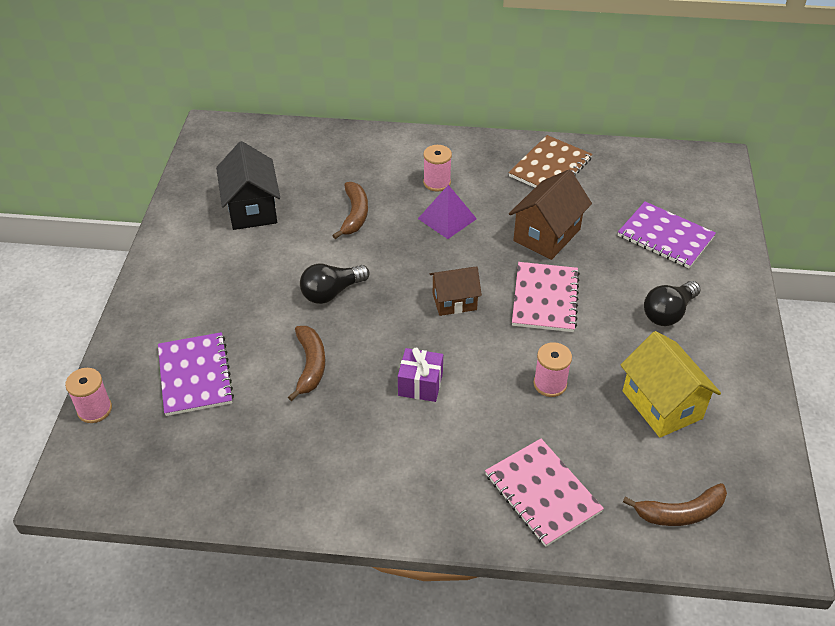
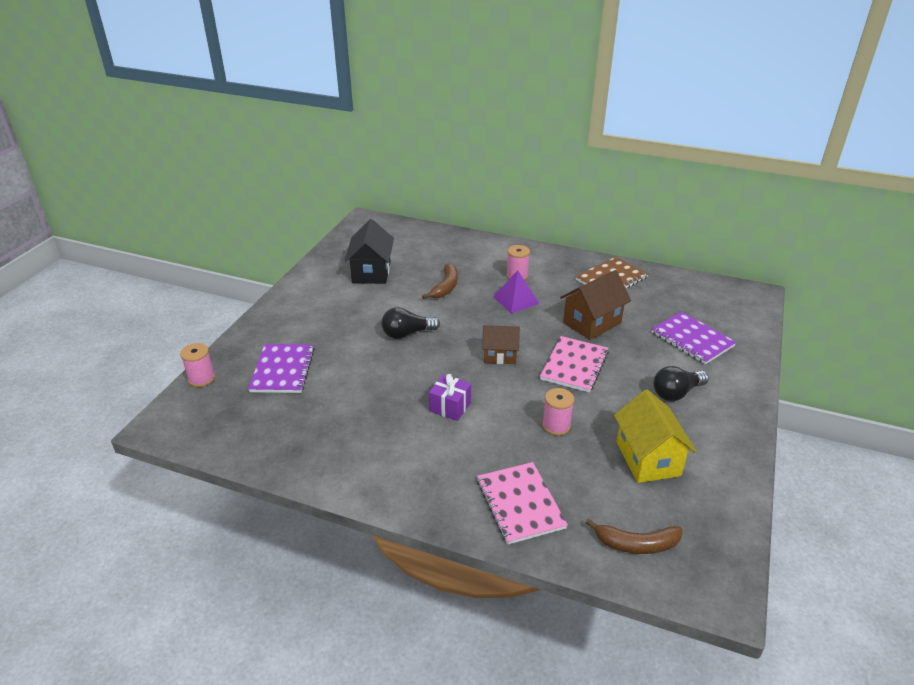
camera: 15 degrees right, 10 degrees down
brown banana [288,326,325,401] -> none

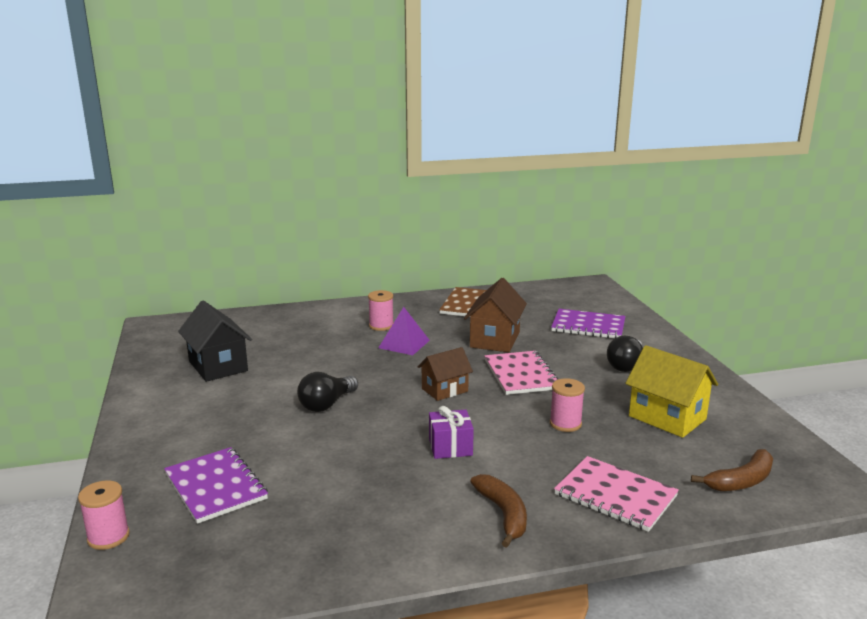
camera: 35 degrees left, 15 degrees down
brown banana [422,263,458,299] -> brown banana moved to [470,474,527,548]

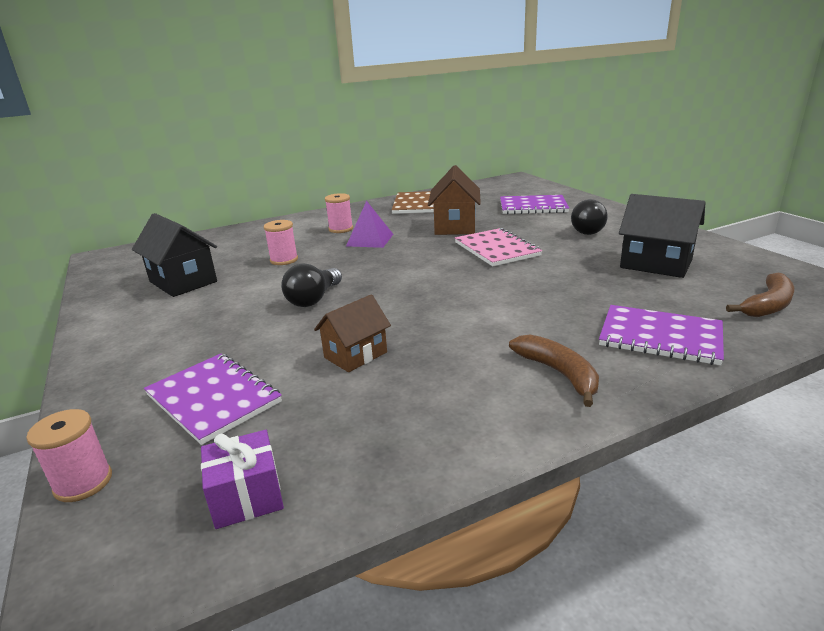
camera: 10 degrees left, 5 degrees up
brown house [418,347,473,401] -> brown house moved to [314,295,391,372]
purple gift [429,406,474,459] -> purple gift moved to [201,430,284,529]
pink spool [550,378,585,432] -> pink spool moved to [264,220,298,265]
pink notebook [554,456,679,532] -> purple notebook [599,305,724,365]
yellow house [625,345,718,438] -> black house [619,194,706,278]

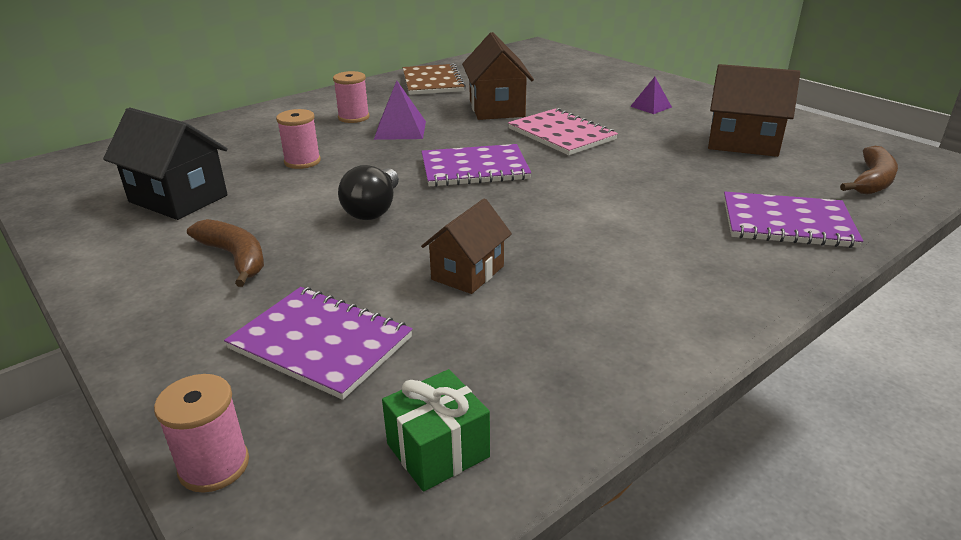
camera: 15 degrees left, 5 degrees up
purple gift [201,430,284,529] -> green gift [382,369,490,492]
purple notebook [500,195,569,214] -> purple notebook moved to [421,144,532,187]
brown banana [509,335,599,407] -> brown banana moved to [187,219,264,287]
black light bulb [571,199,608,235] -> purple pyramid [630,77,672,114]
black house [619,194,706,278] -> brown house [708,64,800,157]

